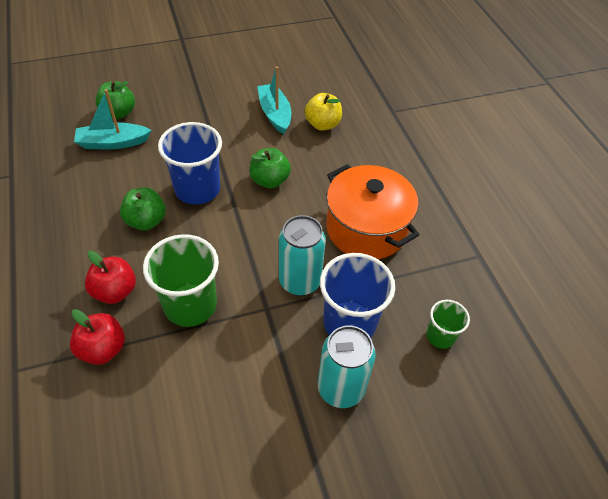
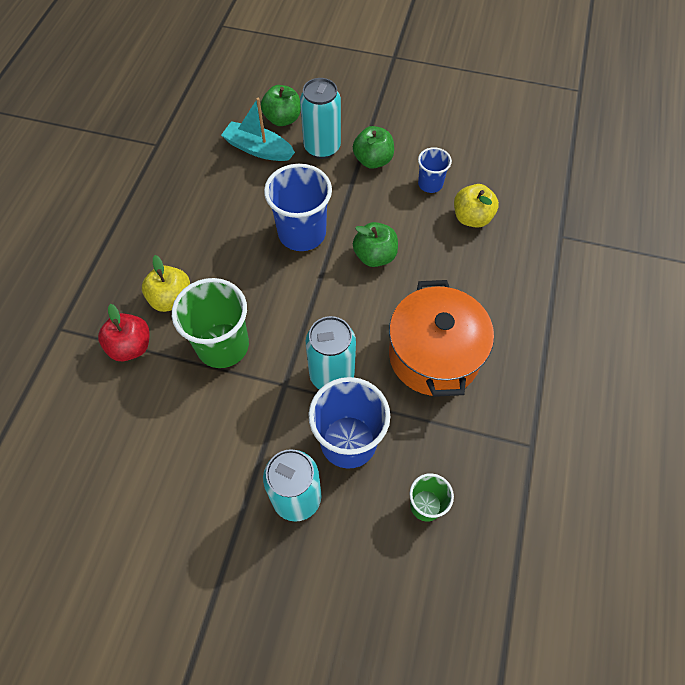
camera: 35 degrees right, 10 degrees up
red apple [85,251,136,304] -> yellow apple [142,255,190,312]
green apple [120,187,166,230] -> green apple moved to [353,126,394,169]
turquoise boat [257,66,291,134] -> blue cup [418,147,452,193]
none -> turquoise can [300,78,341,159]

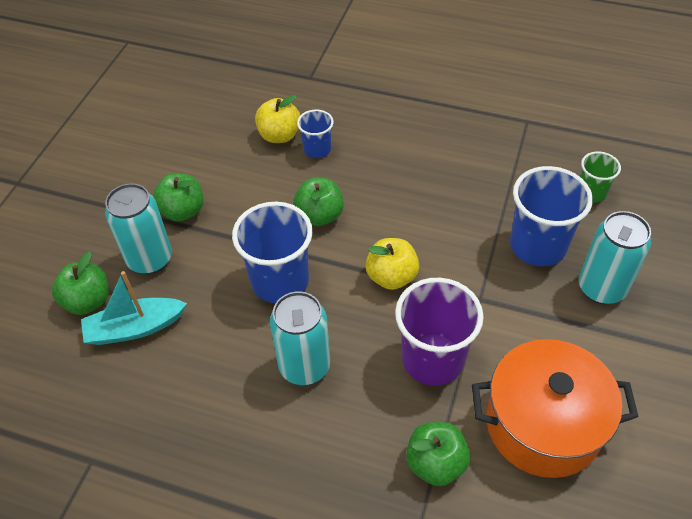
camera: 85 degrees left, 10 degrees down
red apple [98,304,150,361] -> green apple [406,422,471,486]
yellow apple [142,255,190,312] -> yellow apple moved to [365,238,420,290]
green cup [172,278,249,368] -> purple cup [395,278,484,386]
turquoise boat [221,98,295,161] -> turquoise boat turned 45 degrees clockwise [81,271,187,345]
turquoise can [306,316,356,389] -> turquoise can moved to [270,291,330,385]
orange pot [389,280,494,397] -> orange pot moved to [472,339,639,478]
blue cup [418,147,452,193] -> blue cup moved to [297,109,334,158]

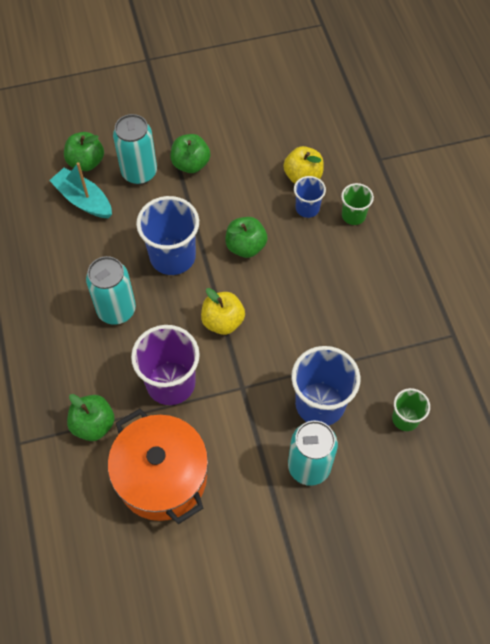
camera: 55 degrees right, 10 degrees up
none -> green cup [341,183,374,225]

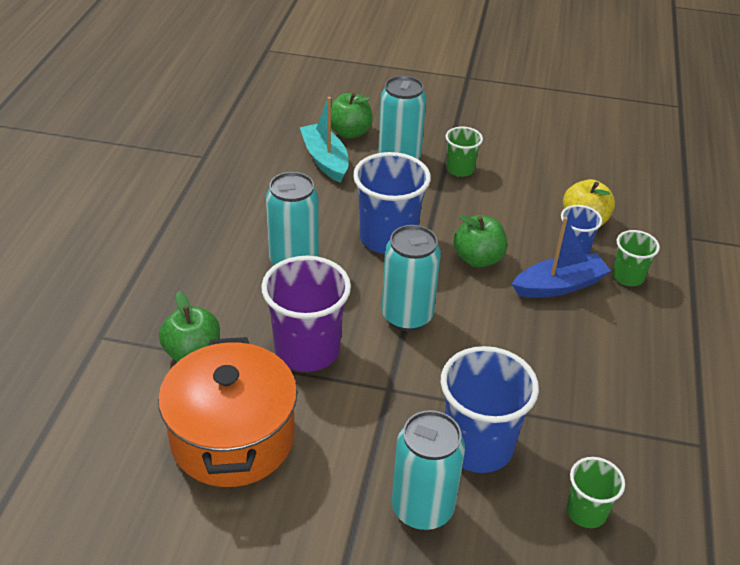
camera: 25 degrees right, 20 degrees down
green apple [170,134,210,173] -> green cup [446,127,483,177]
yellow apple [201,288,245,335] -> turquoise can [382,225,441,331]
none -> blue boat [512,217,611,298]

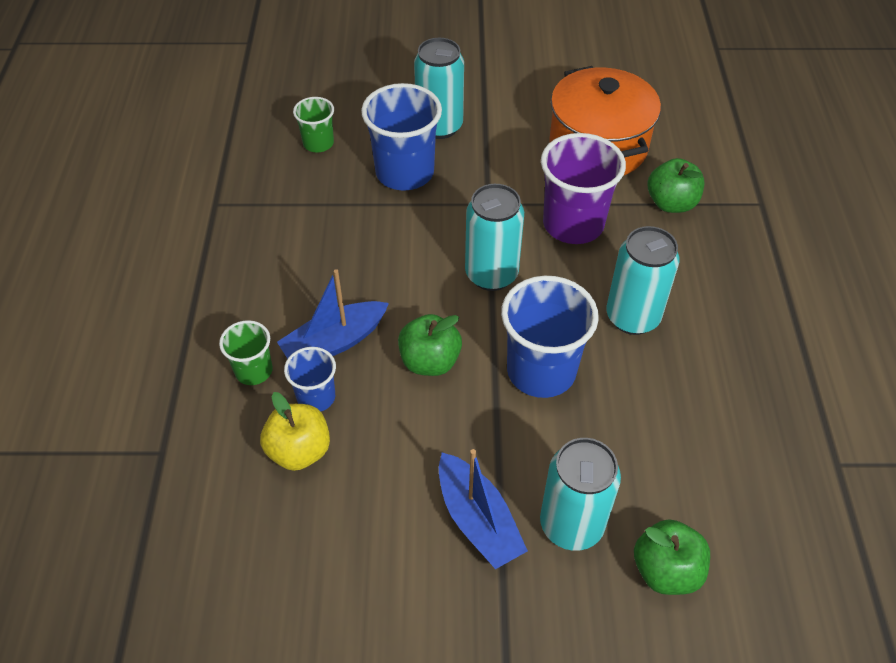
camera: 170 degrees right, 10 degrees up
turquoise boat [300,97,349,183] -> none
green cup [446,127,483,177] -> blue boat [439,449,528,569]

